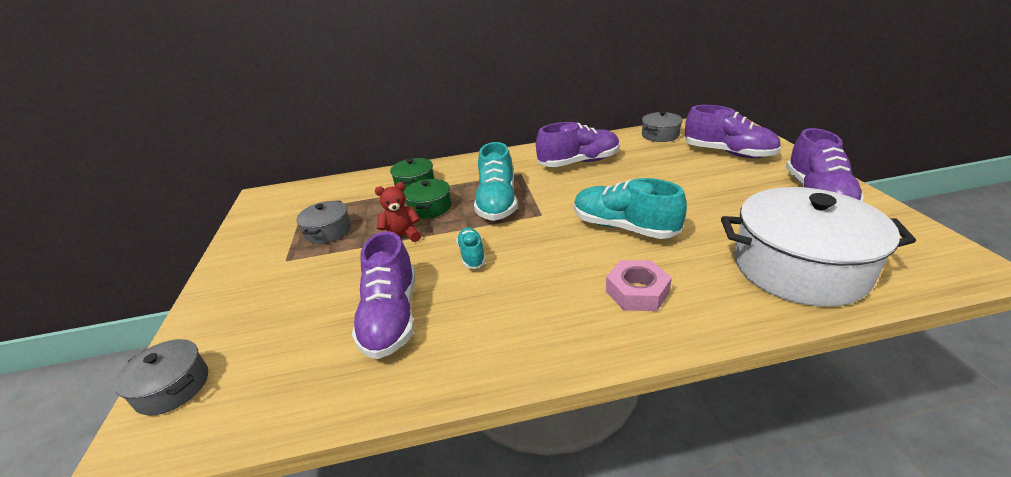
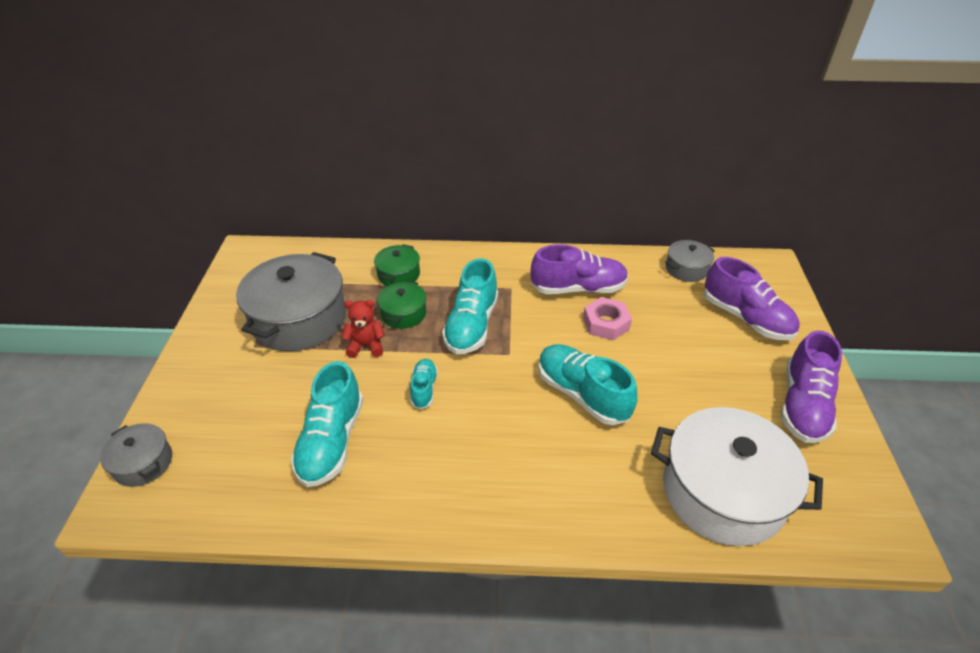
camera: 10 degrees right, 10 degrees up
grey pot [297,201,351,244] -> grey pot [236,252,346,352], size x2.05
purple shoe [352,231,415,359] -> turquoise shoe [291,361,363,487]
pink nut [606,260,672,311] -> pink nut moved to [583,297,632,340]

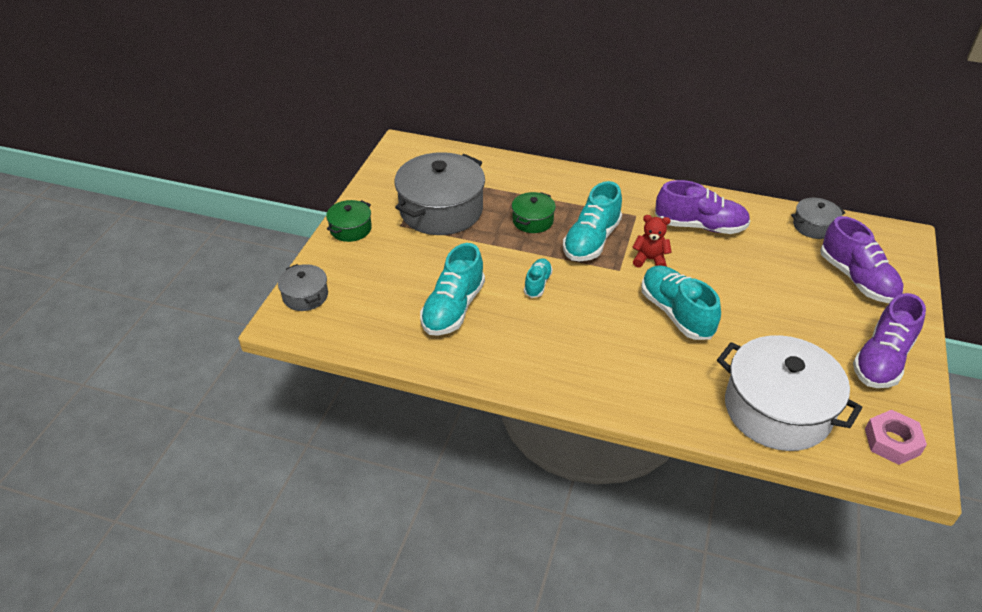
camera: 15 degrees right, 0 degrees up
red teddy bear [341,300,385,358] -> red teddy bear moved to [632,215,672,268]
green pot [374,244,420,286] -> green pot moved to [326,200,372,242]
pink nut [583,297,632,340] -> pink nut moved to [865,410,927,465]

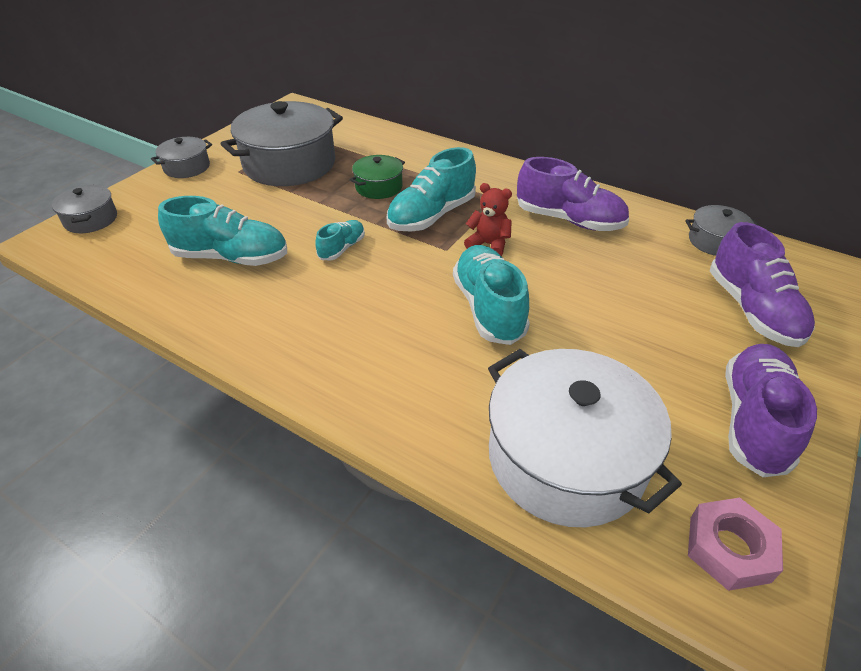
camera: 15 degrees right, 0 degrees up
green pot [326,200,372,242] -> grey pot [151,137,212,178]
turquoise shoe [420,243,485,336] -> turquoise shoe turned 120 degrees counterclockwise [158,196,287,266]
purple shoe [853,293,926,388] -> purple shoe turned 150 degrees clockwise [725,344,817,477]

